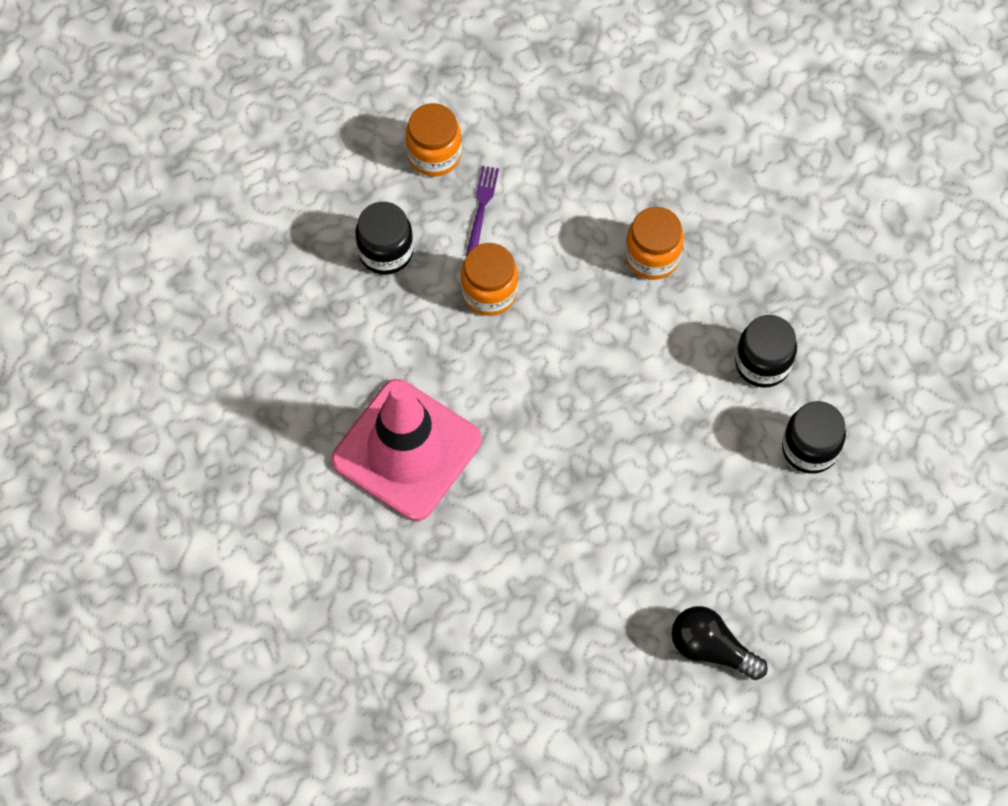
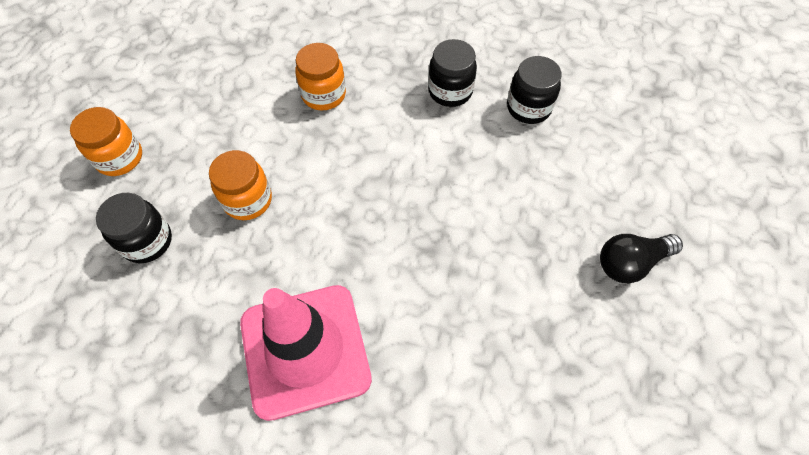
camera: 50 degrees left, 5 degrees down
purple fork [466,166,499,256] -> none

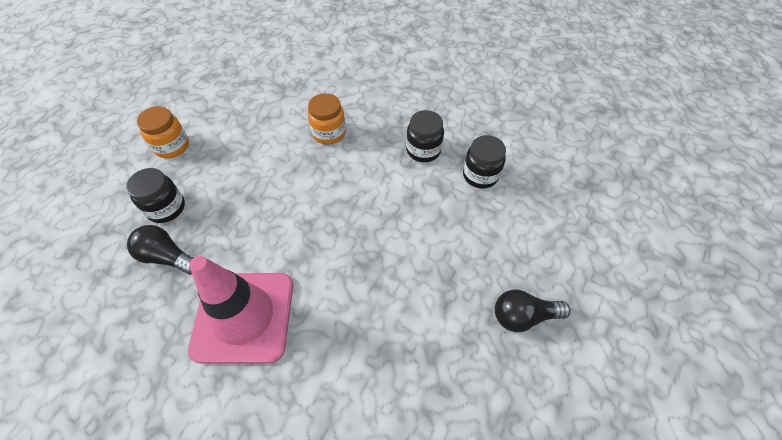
camera: 15 degrees right, 5 degrees down
orange jar [209,150,272,220] -> none
none -> black light bulb [127,225,193,275]

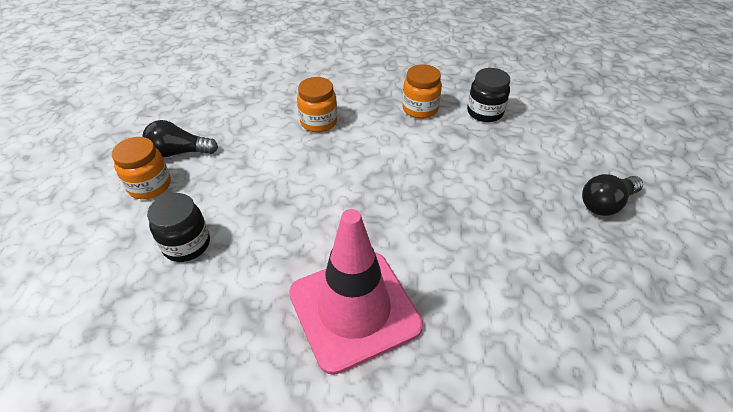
camera: 25 degrees left, 10 degrees down
black light bulb [127,225,193,275] -> black light bulb moved to [142,120,218,157]
black jar [406,110,444,162] -> orange jar [402,64,442,119]

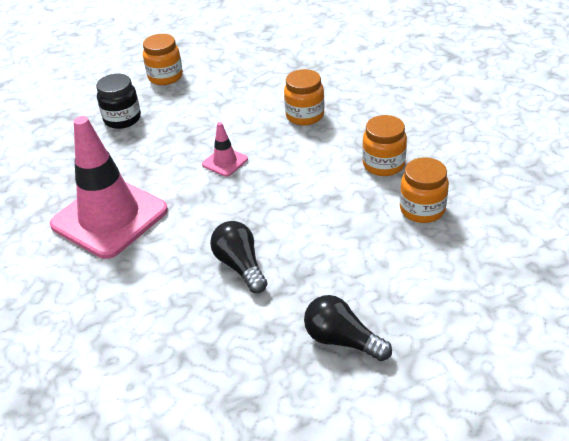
camera: 65 degrees right, 5 degrees down
black light bulb [142,120,218,157] -> black light bulb moved to [210,221,268,293]
black jar [467,68,510,122] -> orange jar [400,157,449,223]
none -> pink traffic cone [202,122,248,177]

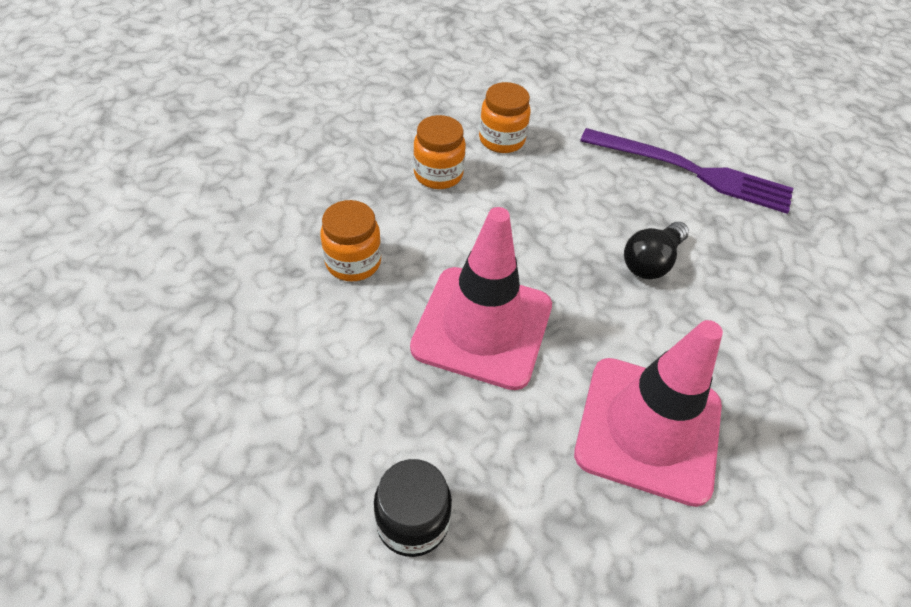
camera: 115 degrees left, 10 degrees up
orange jar [143,34,183,85] -> none
pink traffic cone [202,122,248,177] -> pink traffic cone [410,207,552,390], size x2.35
black light bulb [304,295,392,361] -> purple fork [580,128,793,214]

